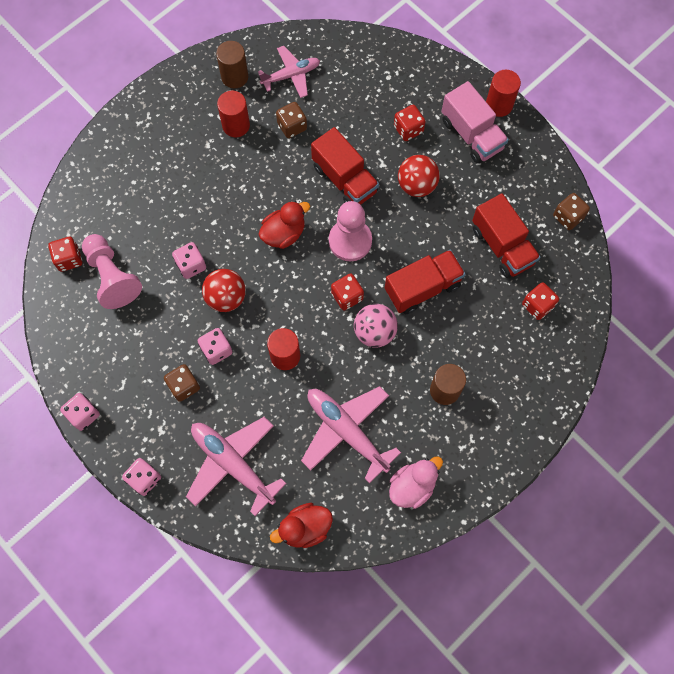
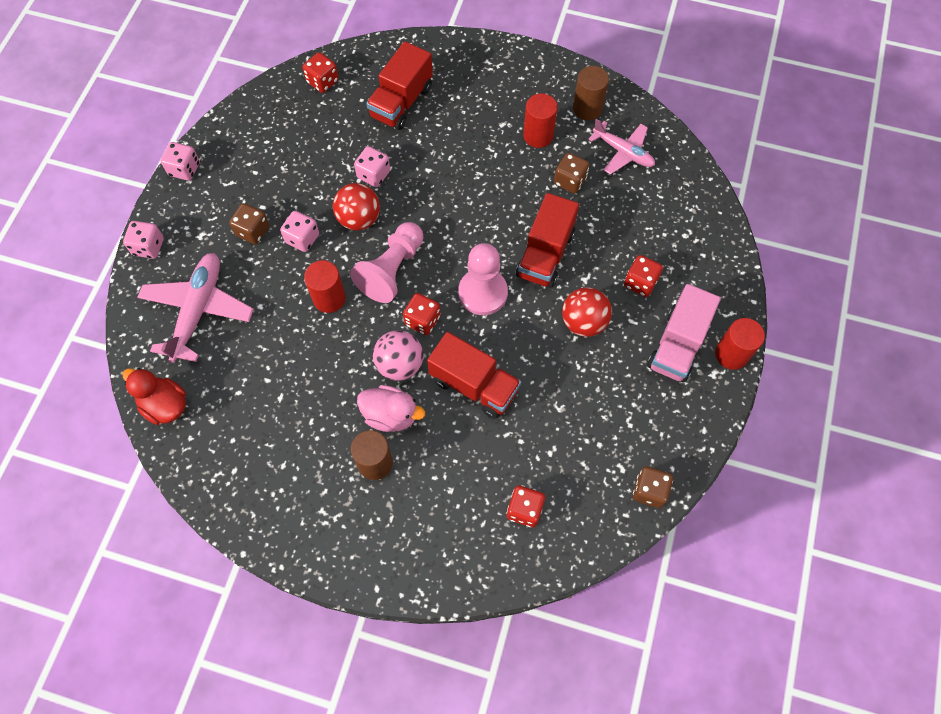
camera: 60 degrees right, 5 degrees down
pink pawn [82,234,142,309] -> pink pawn moved to [350,222,423,303]
red duck [258,201,310,249] -> none
pink plane [301,386,401,483] -> none
pink duck [389,456,443,509] -> pink duck moved to [357,385,425,432]
red truck [472,193,540,278] -> red truck moved to [366,41,433,130]

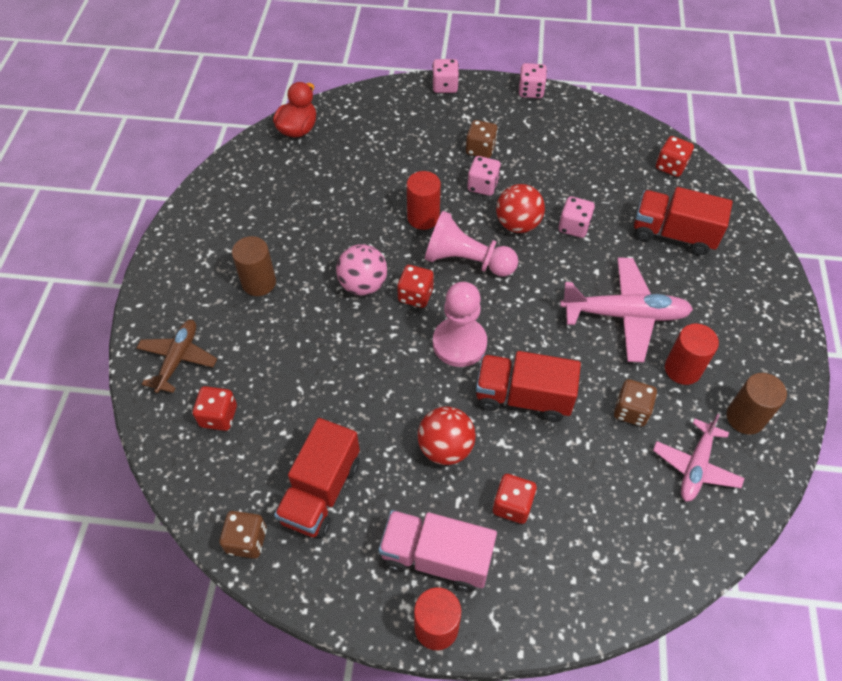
camera: 80 degrees right, 10 degrees down
pink plane [137,253,254,363] -> pink plane moved to [560,257,693,362]
pink duck [357,385,425,432] -> none
red truck [427,332,521,419] -> red truck moved to [274,418,360,538]
none -> brown plane [136,320,217,393]

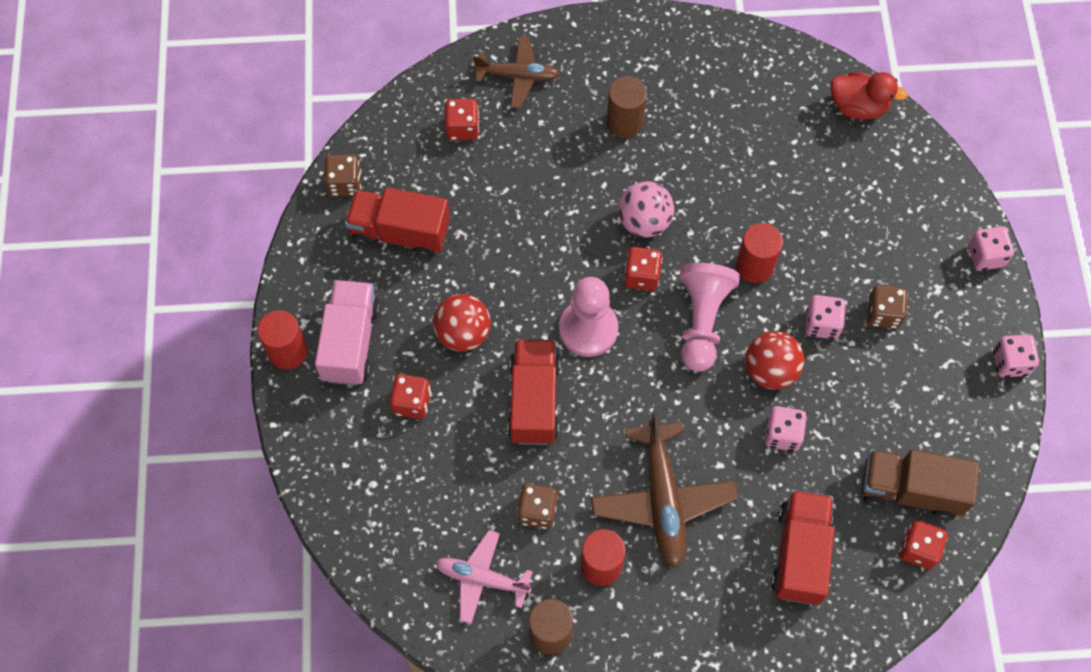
camera: 80 degrees right, 10 degrees up
pink plane [560,257,693,362] -> brown plane [591,410,738,568]
none -> brown truck [862,449,979,520]

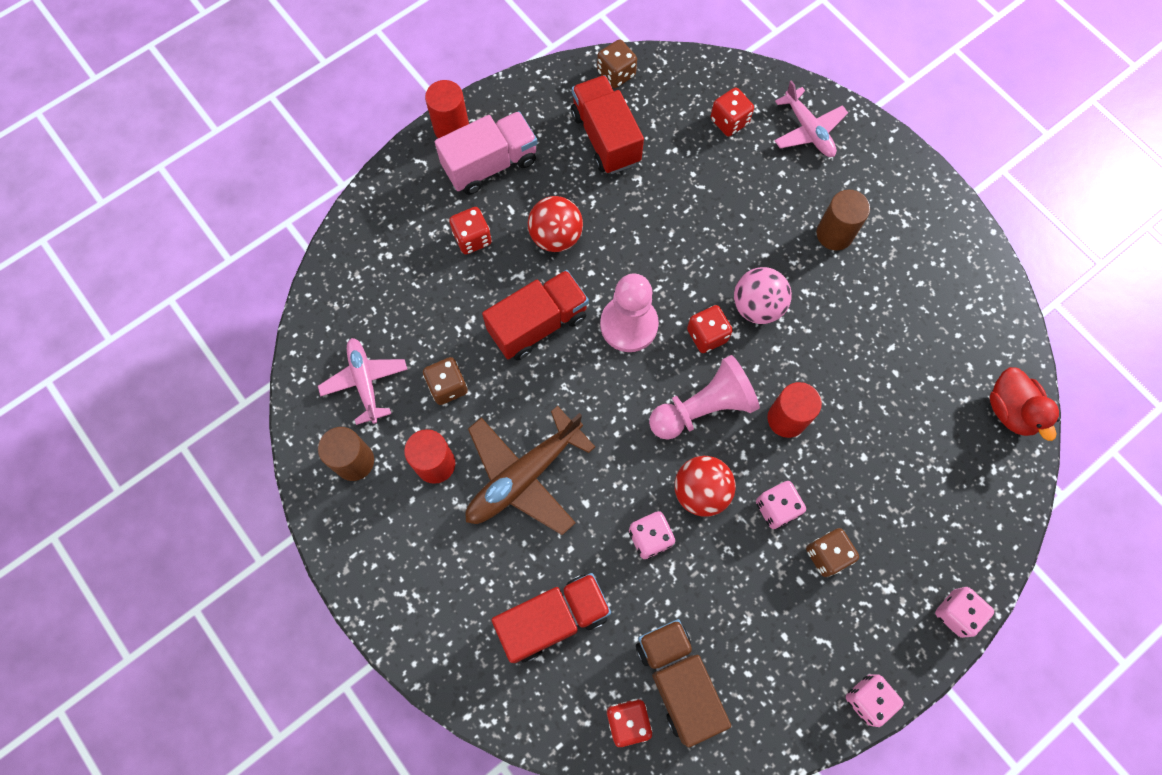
camera: 55 degrees right, 5 degrees up
brown plane [473,36,560,108] -> pink plane [774,80,848,157]

